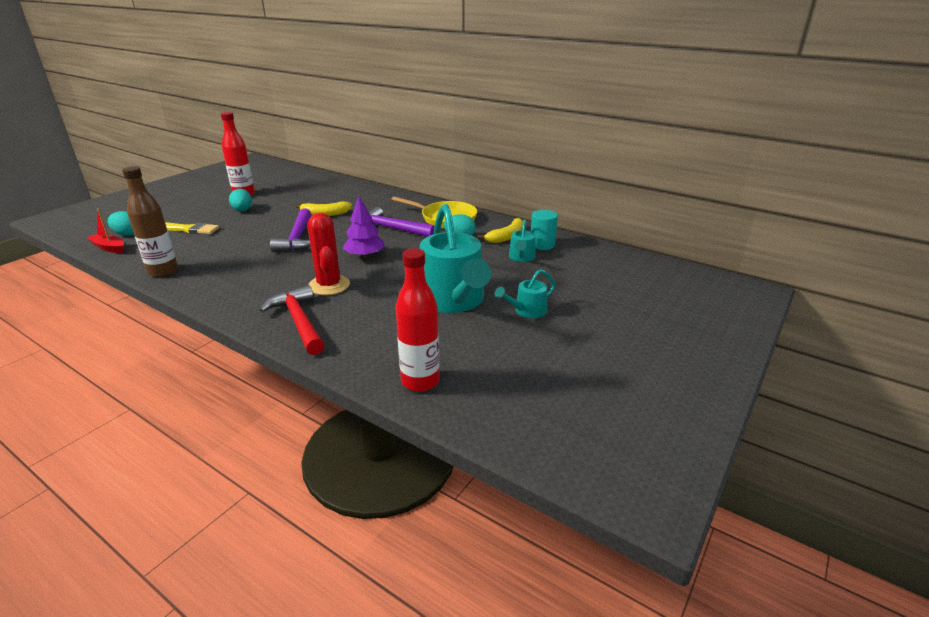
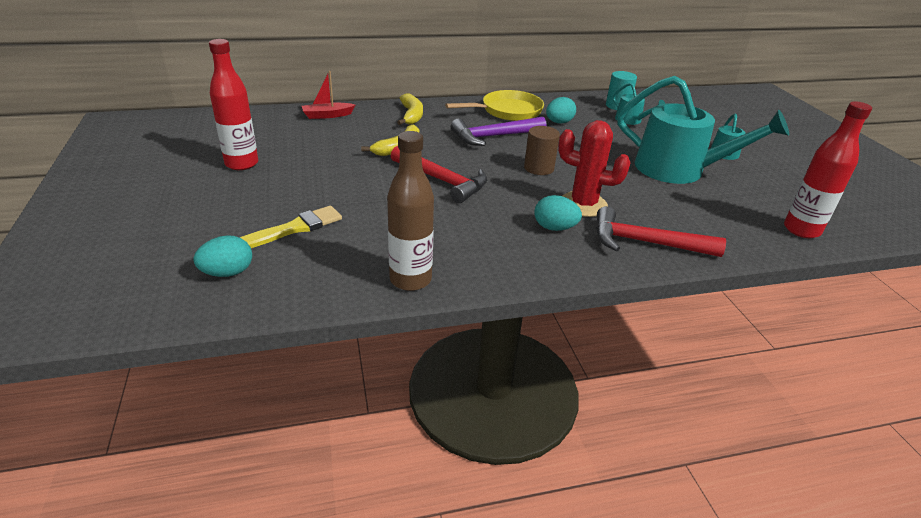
camera: 50 degrees left, 5 degrees up
red boat [87,208,124,253] -> red boat moved to [302,71,355,119]
turquoise egg [229,189,252,211] -> turquoise egg moved to [534,195,582,231]
purple hammer [270,209,312,252] -> red hammer [391,146,487,203]
purple tree [343,196,385,258] -> brown cylinder [524,126,560,175]
yellow banana [477,218,523,243] -> yellow banana moved to [397,94,423,125]

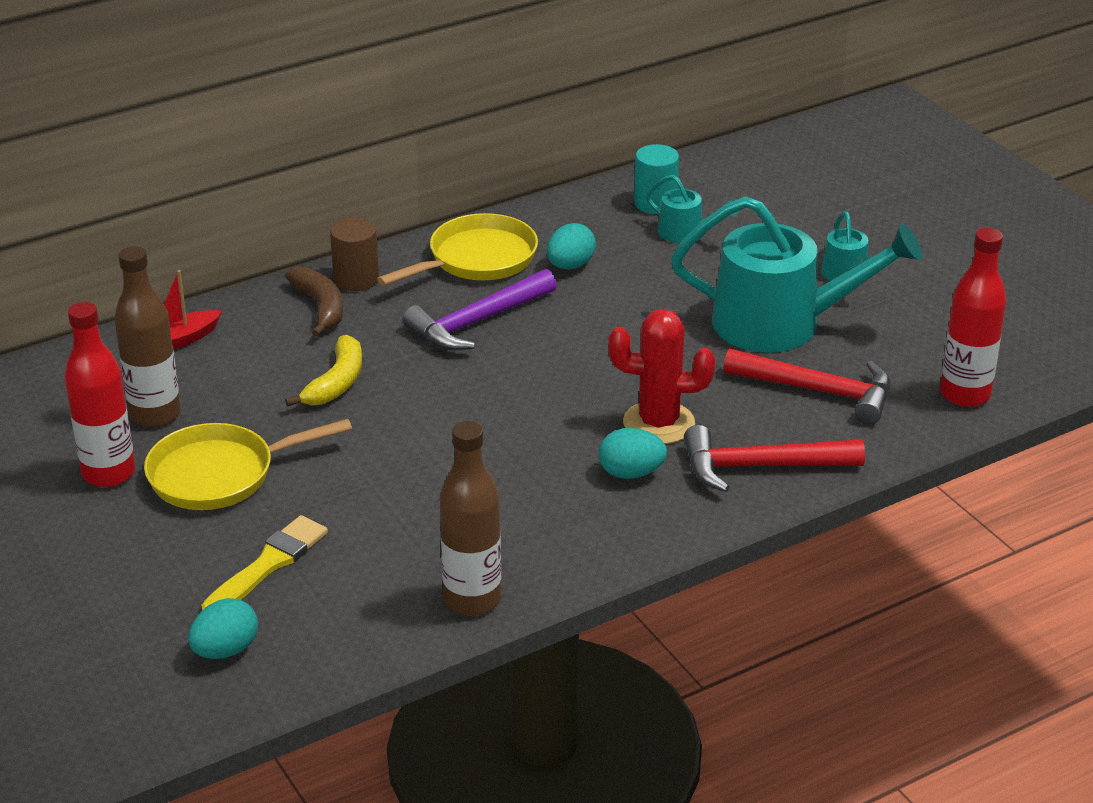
camera: 15 degrees left, 0 degrees up
red hammer [391,146,487,203] -> red hammer moved to [723,348,891,424]
yellow banana [397,94,423,125] -> brown banana [285,267,343,337]
brown cylinder [524,126,560,175] -> brown cylinder moved to [330,218,379,291]
none -> brown bottle [114,246,181,427]
none -> yellow pan [144,419,352,510]

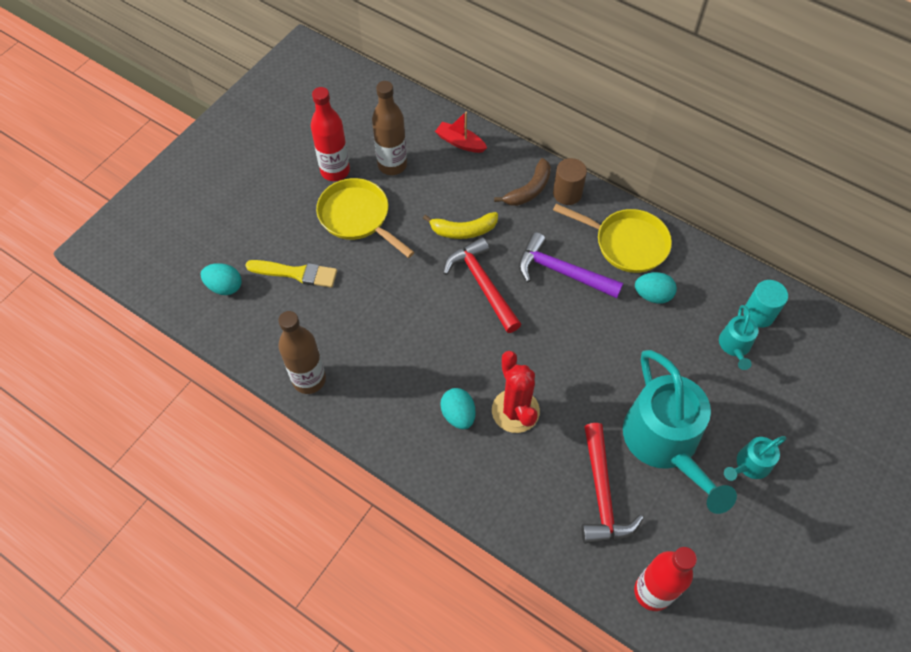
camera: 65 degrees right, 25 degrees up
red hammer [684,425,865,492] -> red hammer moved to [443,237,521,333]

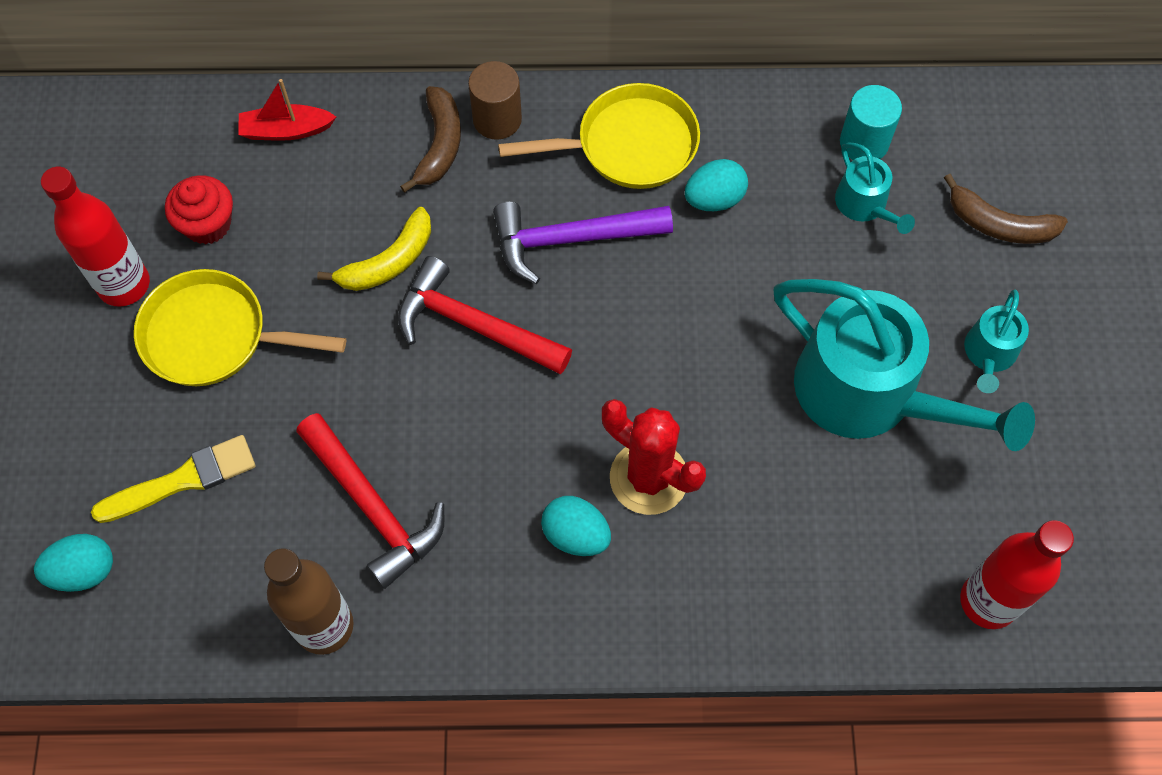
camera: 35 degrees left, 5 degrees up
brown bottle [372,81,407,175] -> red cupcake [165,175,233,245]
red hammer [581,423,644,544] -> red hammer moved to [296,413,445,589]
none -> brown banana [944,174,1068,244]

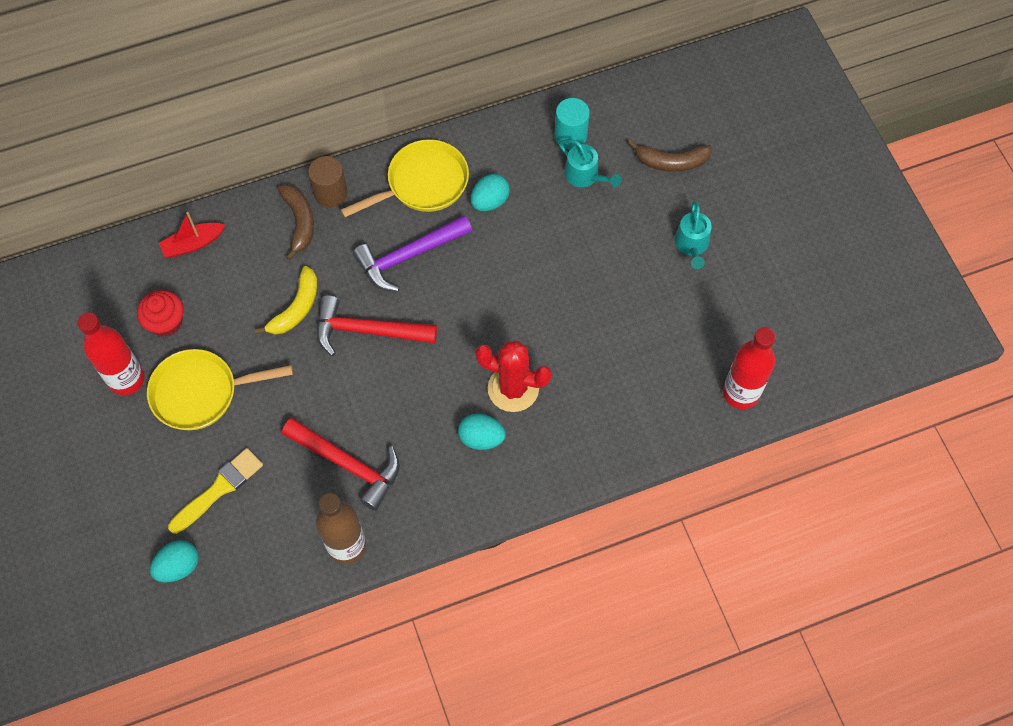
camera: 20 degrees left, 0 degrees up
turquoise watering can [774,279,1035,451] -> none

